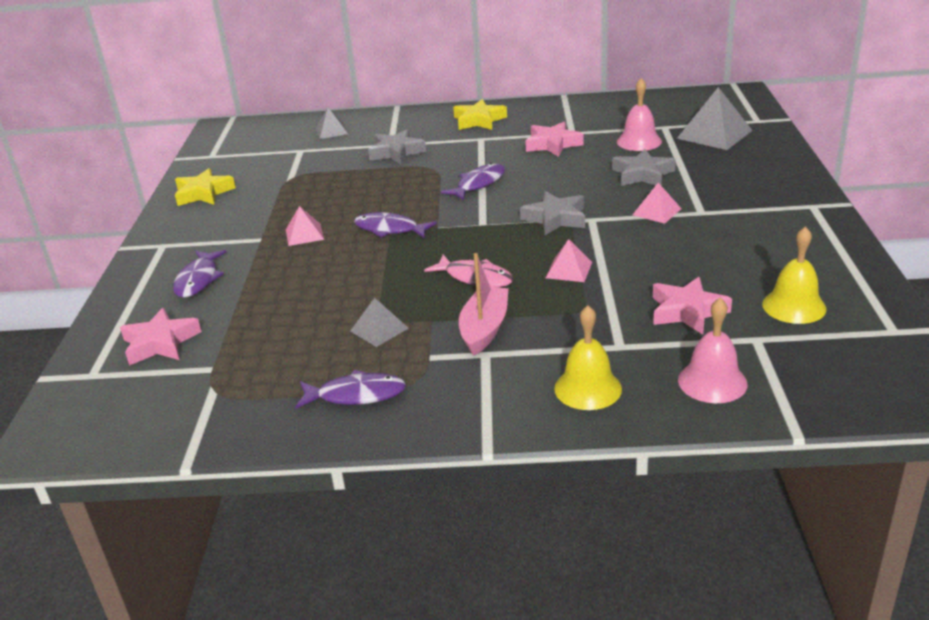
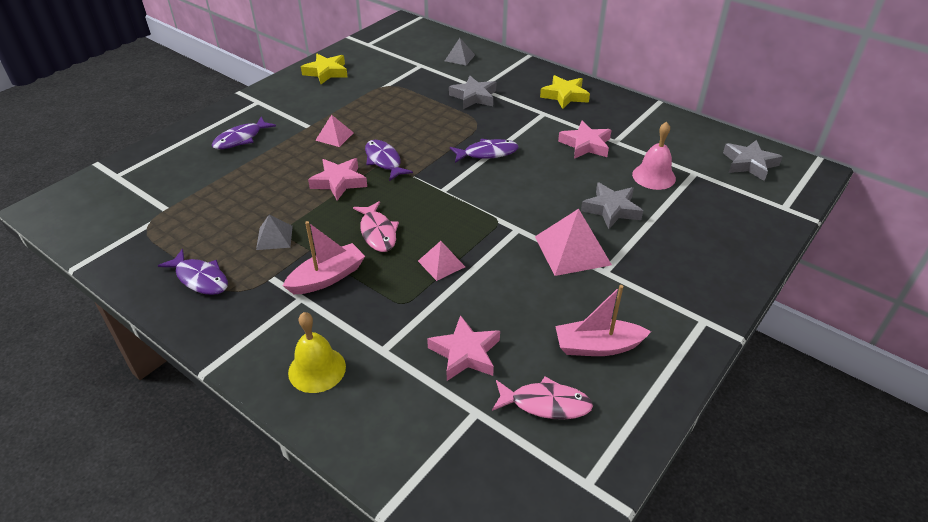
camera: 35 degrees right, 10 degrees up
pink star [120,308,202,366] -> pink star moved to [308,158,367,200]
grey star [520,191,585,235] -> grey star moved to [723,140,783,181]
pink pyramid [633,183,681,224] -> pink pyramid [535,209,612,276], size x1.75
grey pyramid [677,87,753,150] -> none
pink bell [678,298,747,403] -> none
yellow bell [762,226,827,324] -> pink fish [492,376,593,420]
none -> pink boat [555,285,651,356]

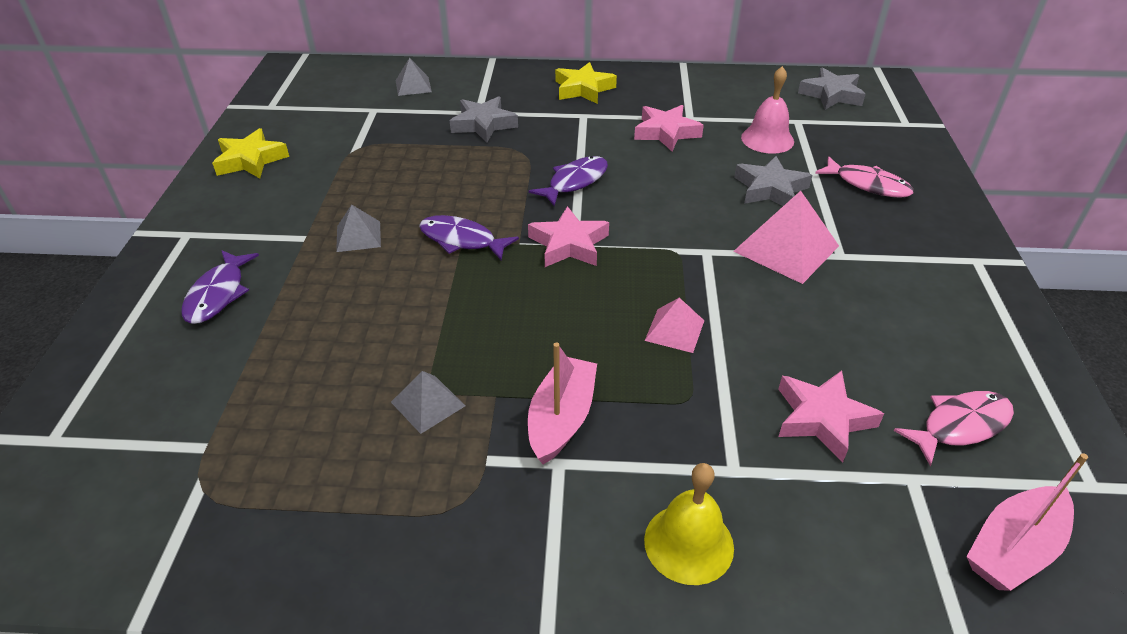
camera: 35 degrees left, 0 degrees up
purple fish [158,249,228,295] -> none
pink star [308,158,367,200] -> pink star moved to [528,206,609,267]
pink pyramid [315,115,354,147] -> grey pyramid [336,204,381,252]
pink fish [353,201,399,252] -> pink fish moved to [815,156,914,198]
pink boat [555,285,651,356] -> pink boat moved to [966,453,1088,591]

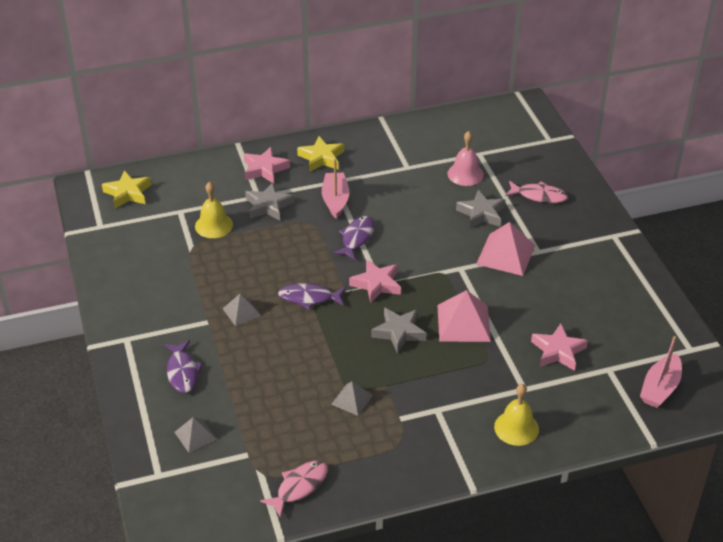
camera: 20 degrees left, 0 degrees up
yellow star [212,128,289,178] -> yellow star moved to [102,170,152,209]
grey pyramid [396,58,432,96] -> grey pyramid moved to [175,417,217,453]
pink boat [528,342,597,464] -> pink boat moved to [322,159,349,219]
pink star [634,105,704,151] -> pink star moved to [244,147,290,184]
pink pyramid [645,298,704,353] -> pink pyramid [437,290,491,342], size x1.75
grey star [798,67,866,110] -> grey star moved to [371,307,427,354]
pink fish [893,391,1014,466] -> pink fish moved to [260,461,328,518]
none -> yellow bell [195,182,233,238]

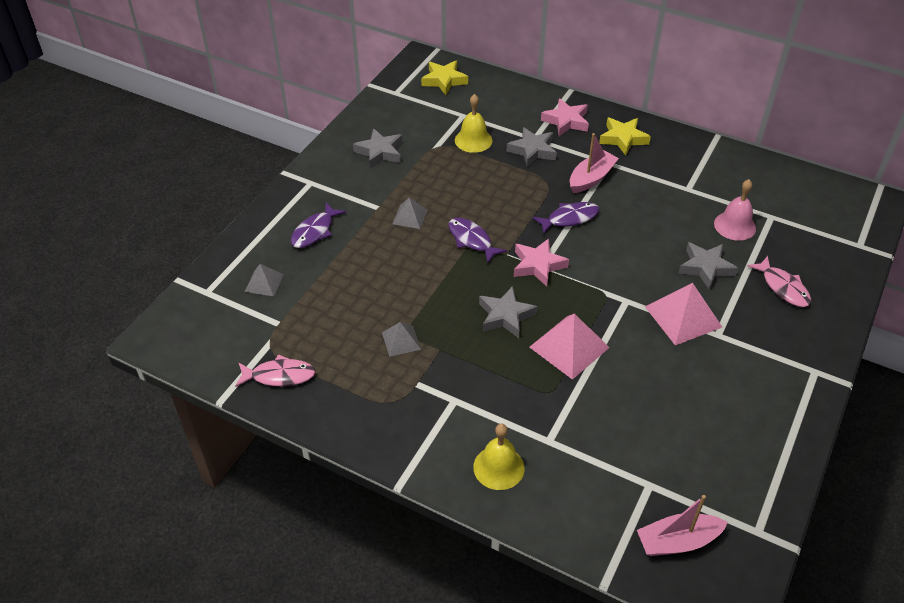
camera: 45 degrees right, 5 degrees up
pink star [531,324,588,371] -> none
none -> grey star [353,128,402,169]

